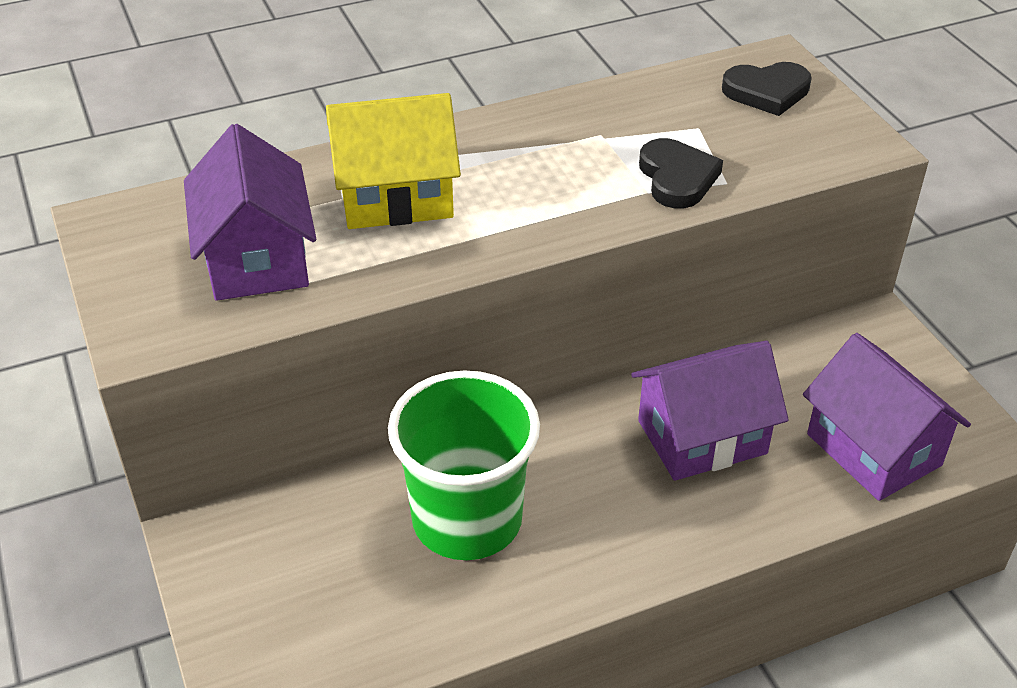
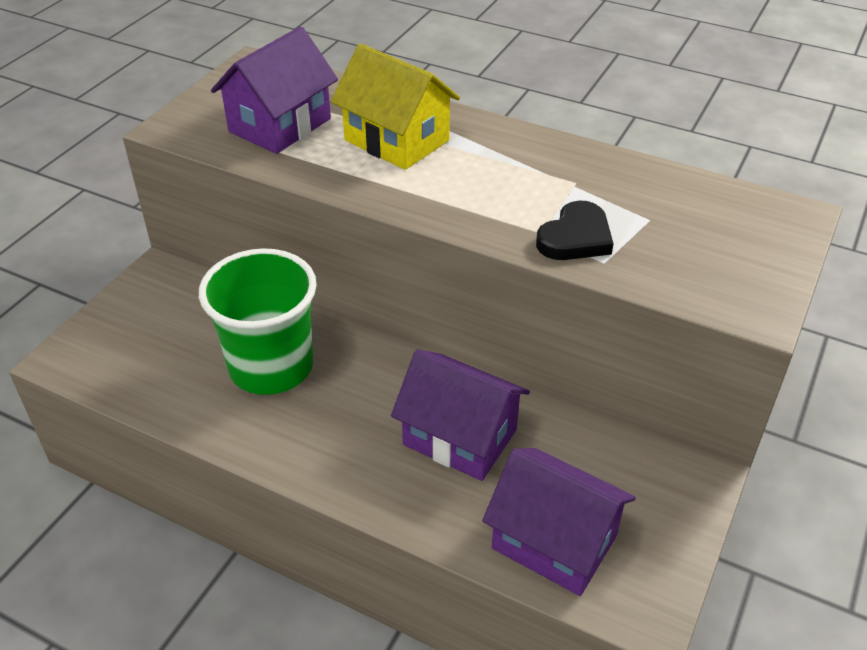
camera: 50 degrees right, 0 degrees up
black heart [722,62,812,116] -> none
purple house [803,333,971,501] -> purple house turned 75 degrees counterclockwise [482,448,636,596]

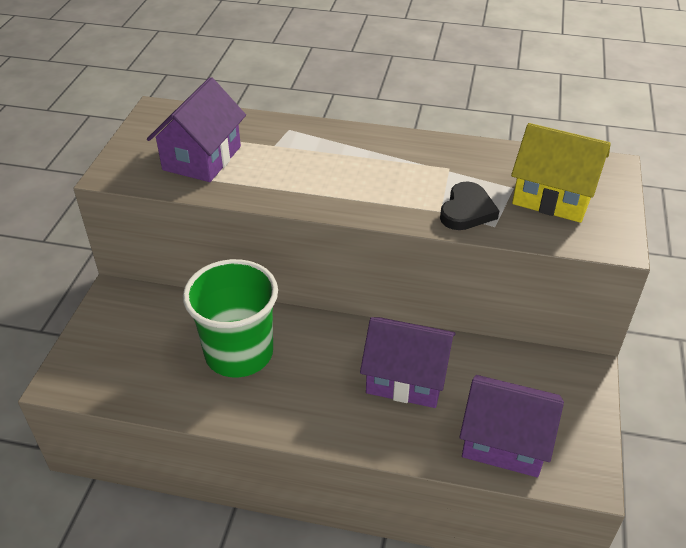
camera: 15 degrees left, 0 degrees up
yellow house [331,43,460,170] -> yellow house moved to [511,123,611,223]

